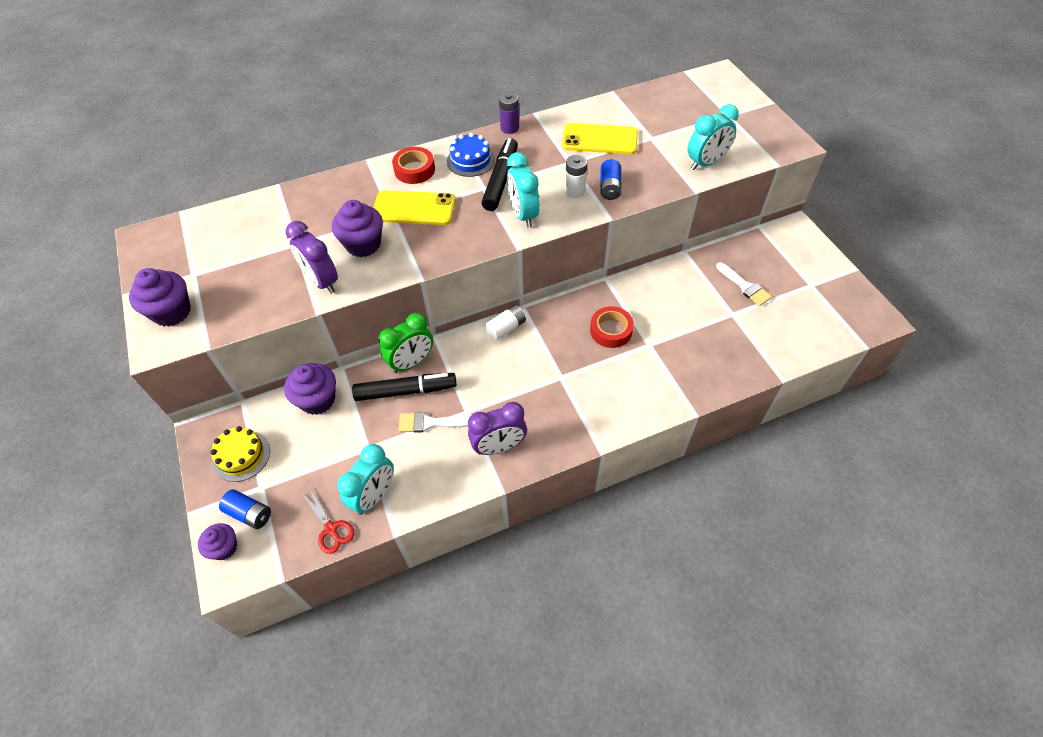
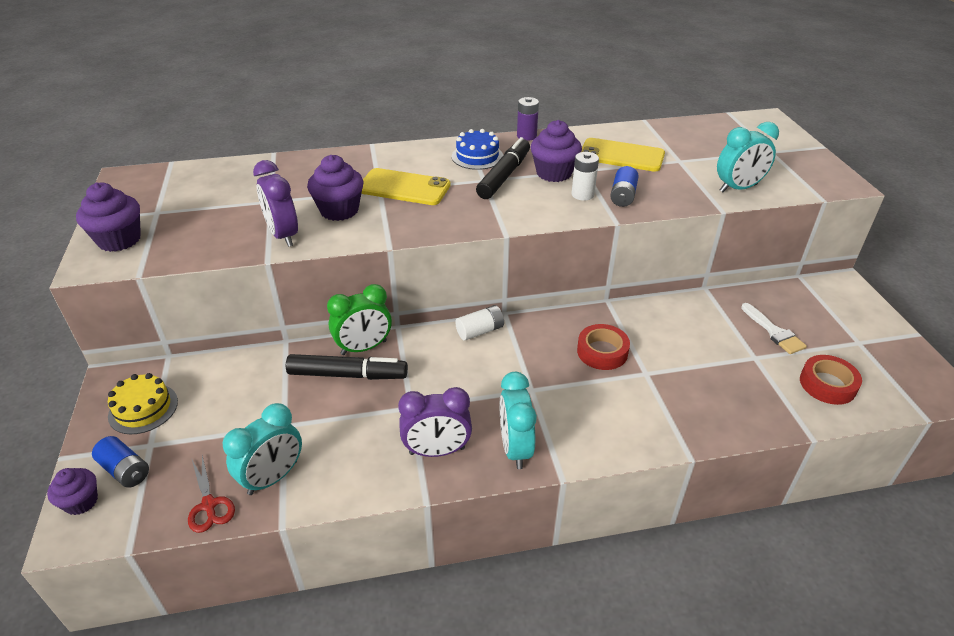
camera: 10 degrees right, 15 degrees down
purple cupcake [284,363,336,415] -> purple cupcake moved to [531,120,582,182]
red tape [392,147,435,184] -> red tape moved to [800,355,862,405]
white brush [399,412,470,433] -> none
turquoise clock [507,152,540,228] -> turquoise clock moved to [500,372,537,469]

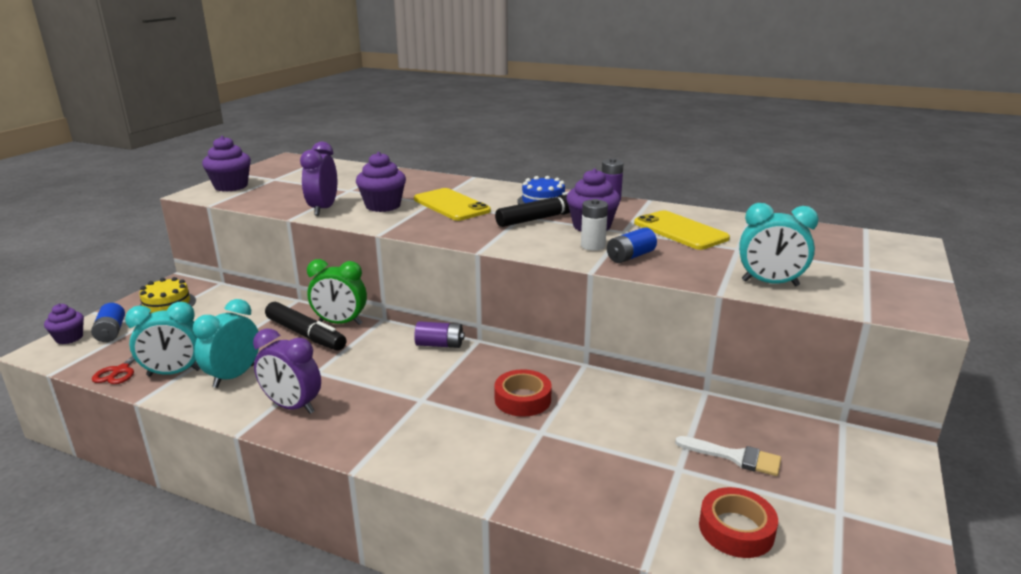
camera: 35 degrees right, 15 degrees down
white battery [455,305,504,341] -> purple battery [414,321,465,348]
turquoise clock [500,372,537,469] -> turquoise clock moved to [193,299,259,388]
white brush [741,303,807,354] -> white brush turned 75 degrees counterclockwise [675,436,781,476]

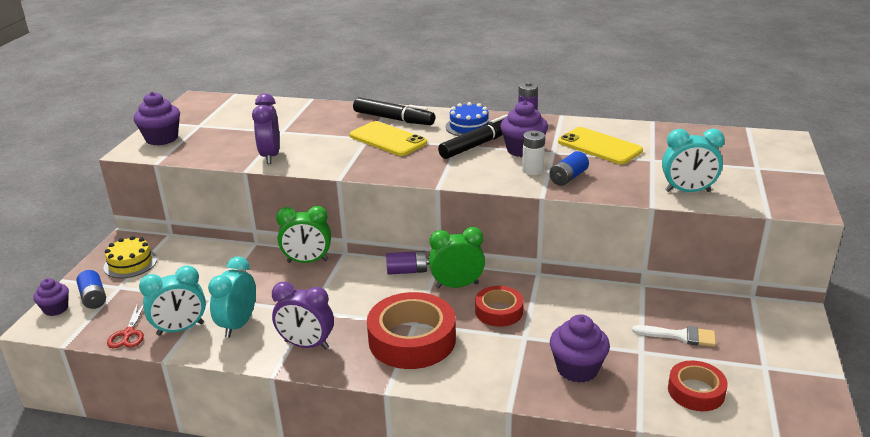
camera: 10 degrees left, 5 degrees up
black marker [265,302,346,351] -> black marker moved to [353,97,435,125]
purple cupcake [356,152,406,212] -> purple cupcake moved to [550,314,610,383]
none -> red tape [367,292,456,369]
none -> green clock [429,227,485,289]

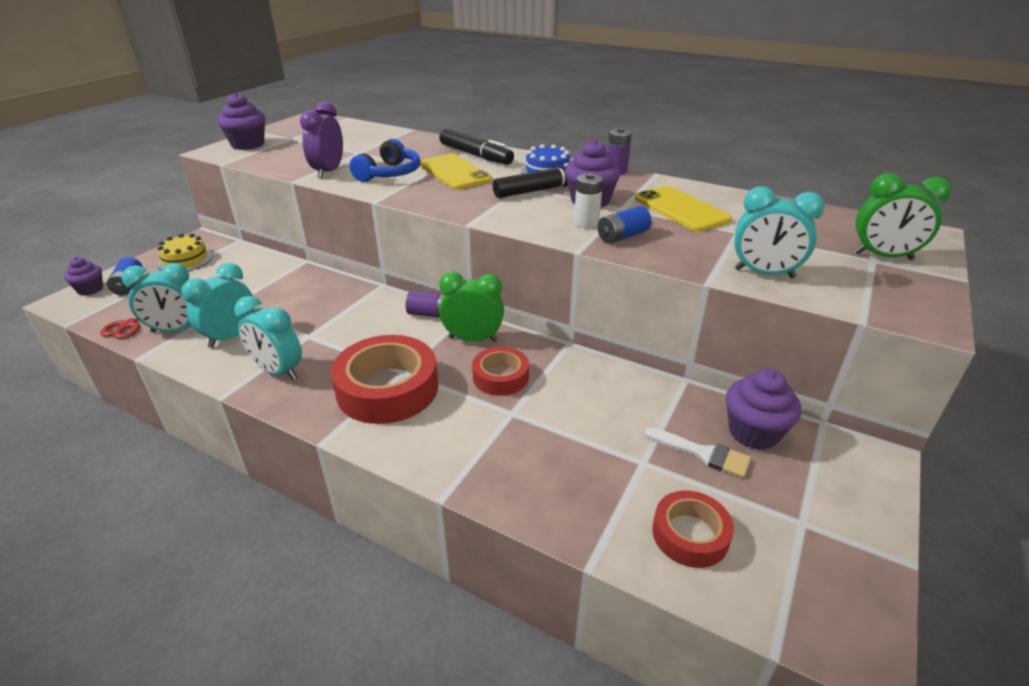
camera: 15 degrees right, 5 degrees up
purple clock [272,281,334,349] -> turquoise clock [234,296,302,380]
green clock [276,206,331,263] -> green clock moved to [854,173,951,260]
purple cupcake [550,314,610,383] -> purple cupcake moved to [726,369,801,450]
none -> blue headphones [349,139,420,182]

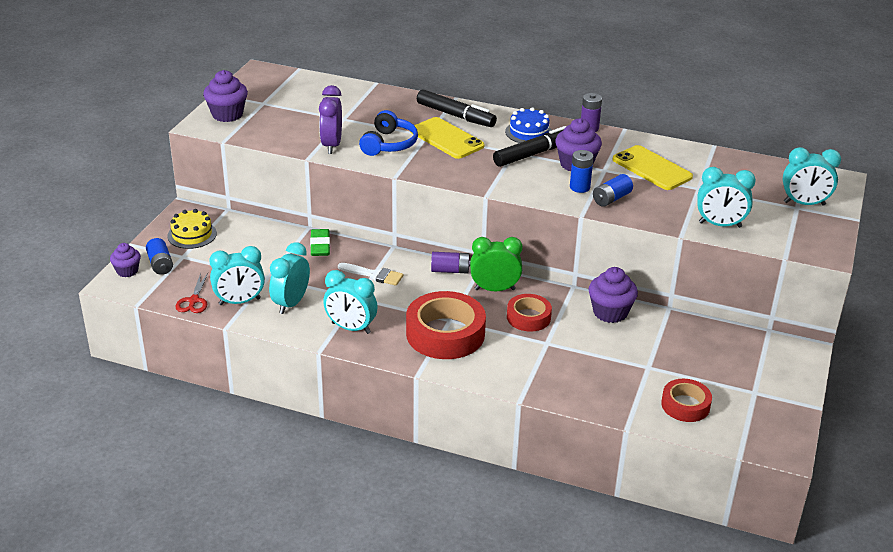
camera: 10 degrees left, 0 degrees up
white battery [574,173,603,228] -> blue battery [570,150,594,193]
white brush [645,427,751,478] -> white brush moved to [338,263,403,286]
purple cupcake [726,369,801,450] -> purple cupcake moved to [589,267,638,323]
green clock [854,173,951,260] -> turquoise clock [783,147,841,206]
none -> green eraser [310,229,330,256]

